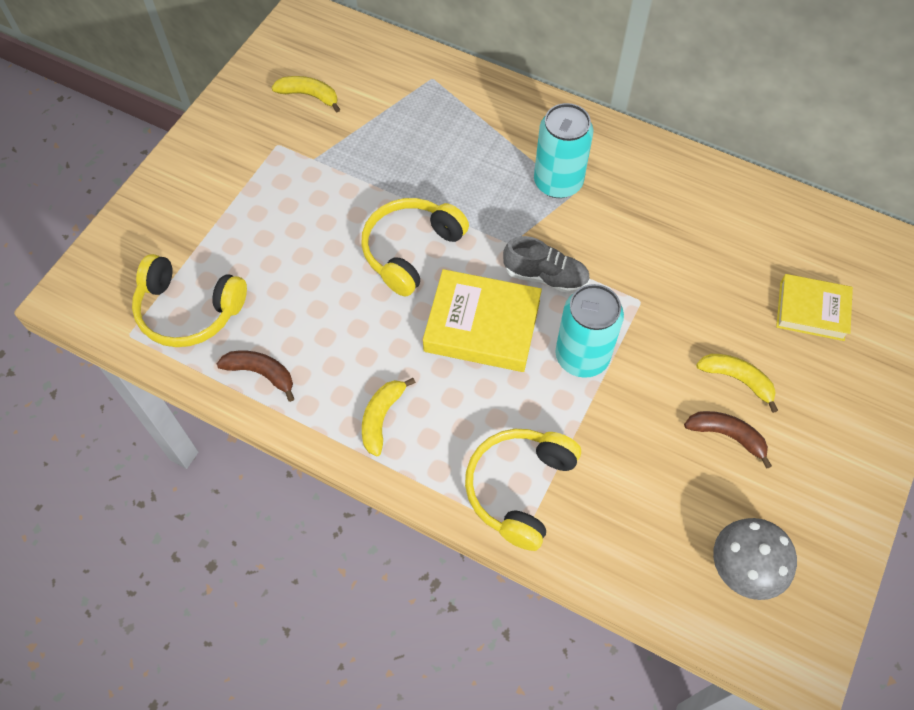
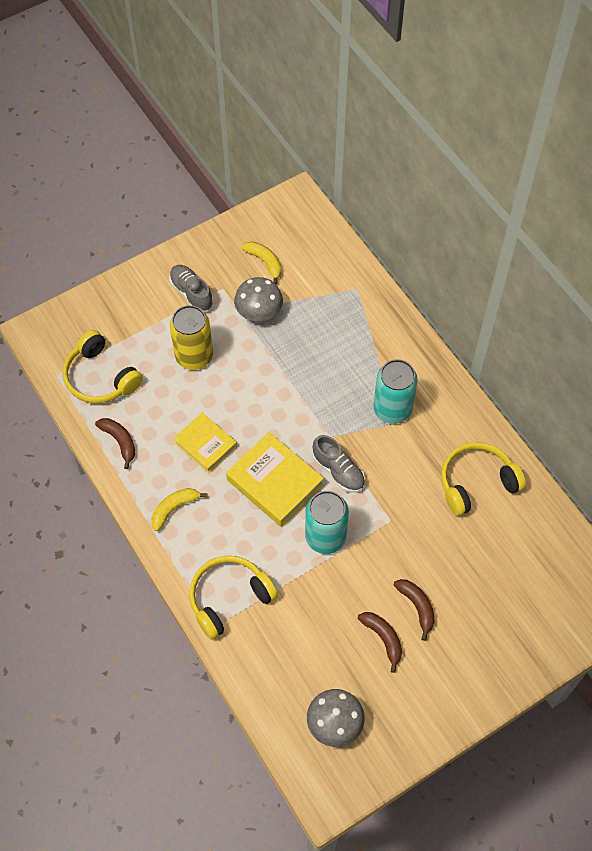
camera: 30 degrees right, 0 degrees up
yellow headphones [361,198,469,297] -> yellow headphones moved to [441,442,526,516]
yellow banana [696,354,778,413] -> brown banana [394,579,435,641]
yellow book [776,274,853,341] -> yellow book moved to [173,413,237,474]
none -> grey shoe [169,265,213,312]
none -> yellow can [170,305,213,370]
none -> grey mushroom [234,277,283,321]

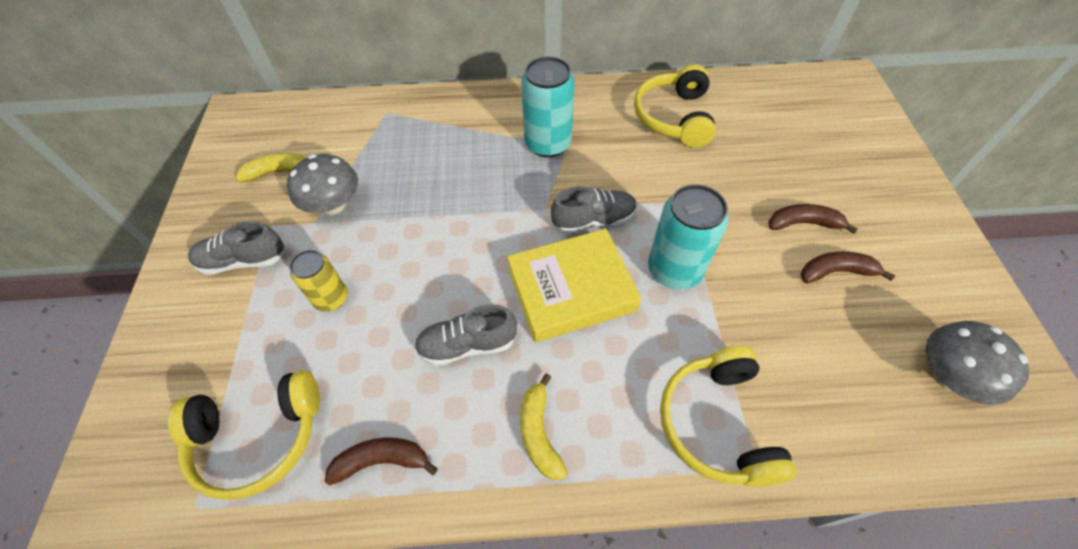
camera: 60 degrees left, 5 degrees down
yellow can [170,305,213,370] -> yellow can [290,250,348,312], size x0.62
yellow book [173,413,237,474] -> grey shoe [414,304,517,366]

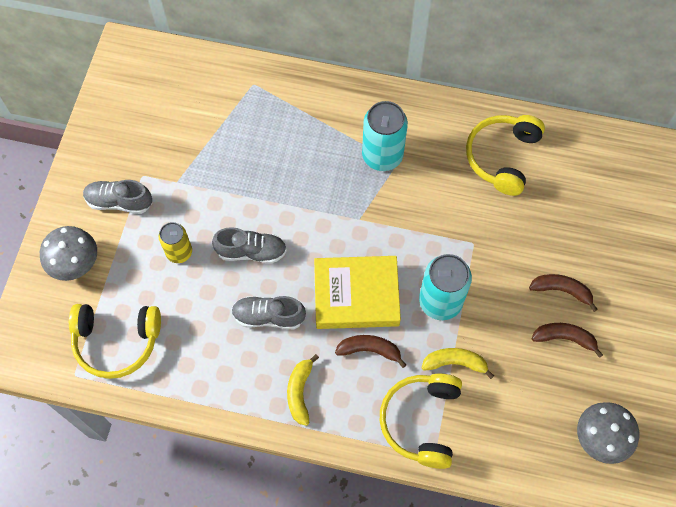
camera: 15 degrees right, 10 degrees up
yellow banana [236,153,305,182] -> yellow banana moved to [422,348,494,379]
grey mushroom [287,154,358,215] -> grey mushroom moved to [40,226,97,281]
brown banana [325,437,438,485] -> brown banana moved to [335,335,406,368]
grey shoe [551,186,637,234] -> grey shoe moved to [212,227,287,264]

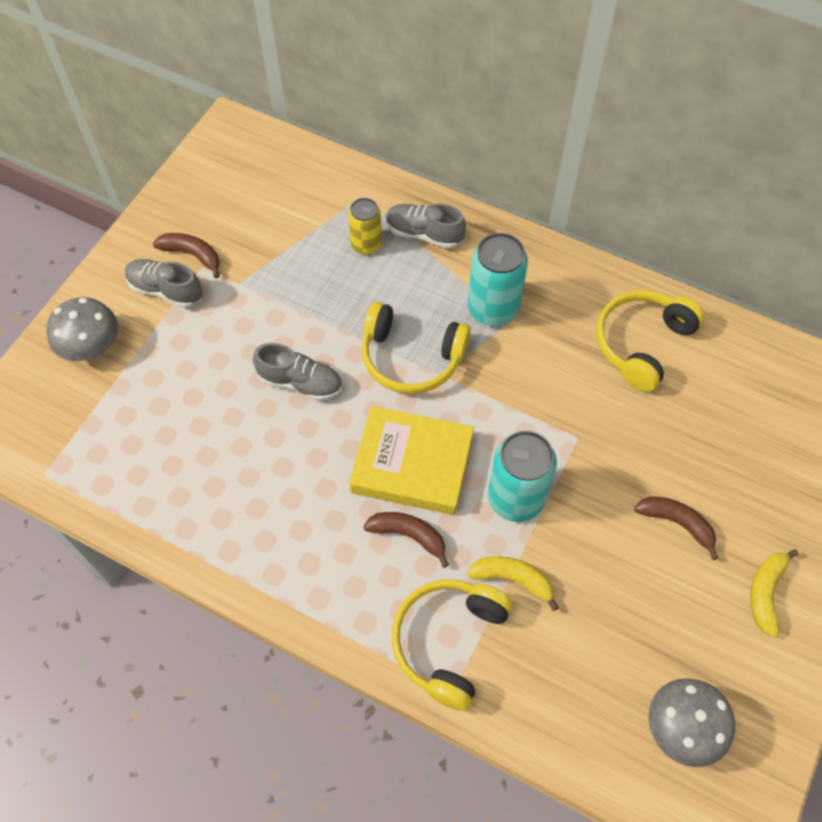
camera: 15 degrees right, 5 degrees down
yellow headphones [69,304,161,379] -> yellow headphones moved to [361,302,471,394]
yellow can [159,222,192,263] -> yellow can moved to [348,198,382,255]
grey shoe [231,296,306,329] -> grey shoe moved to [386,203,466,249]
yellow banana [287,354,319,426] -> yellow banana moved to [751,549,799,637]
brown banana [532,323,603,358] -> brown banana moved to [153,233,220,278]

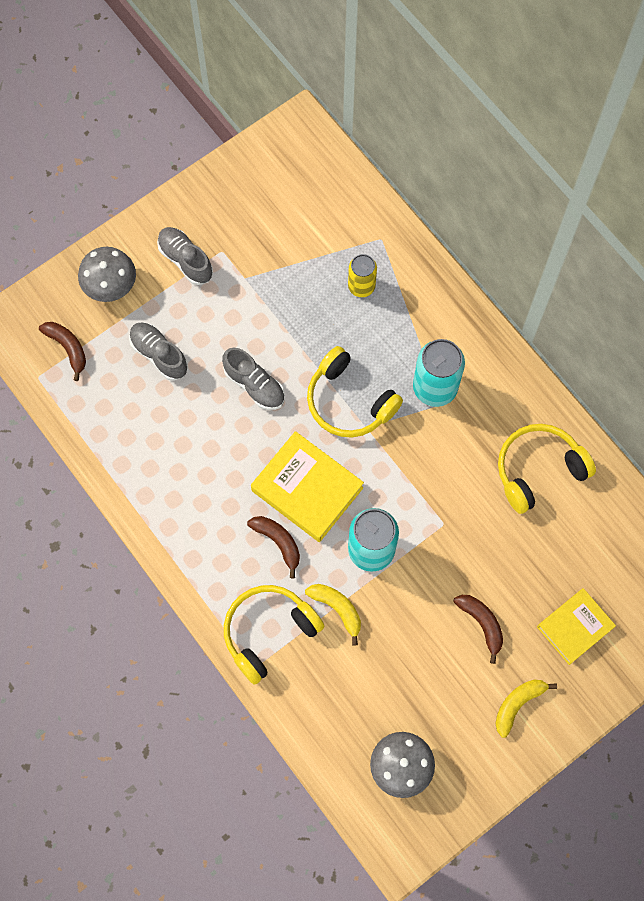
camera: 25 degrees right, 10 degrees up
brown banana [153,233,220,278] -> brown banana moved to [39,322,86,381]
grey shoe [386,203,466,249] -> grey shoe moved to [129,323,188,381]
none -> yellow book [537,588,616,665]

